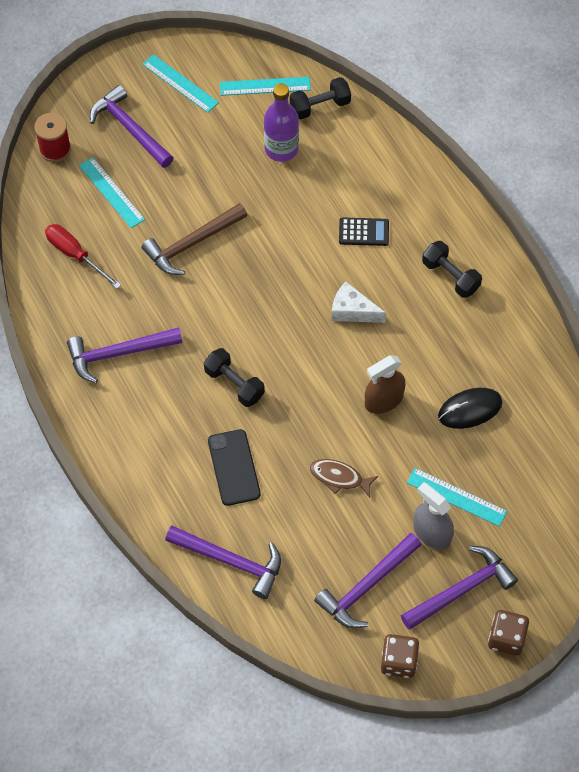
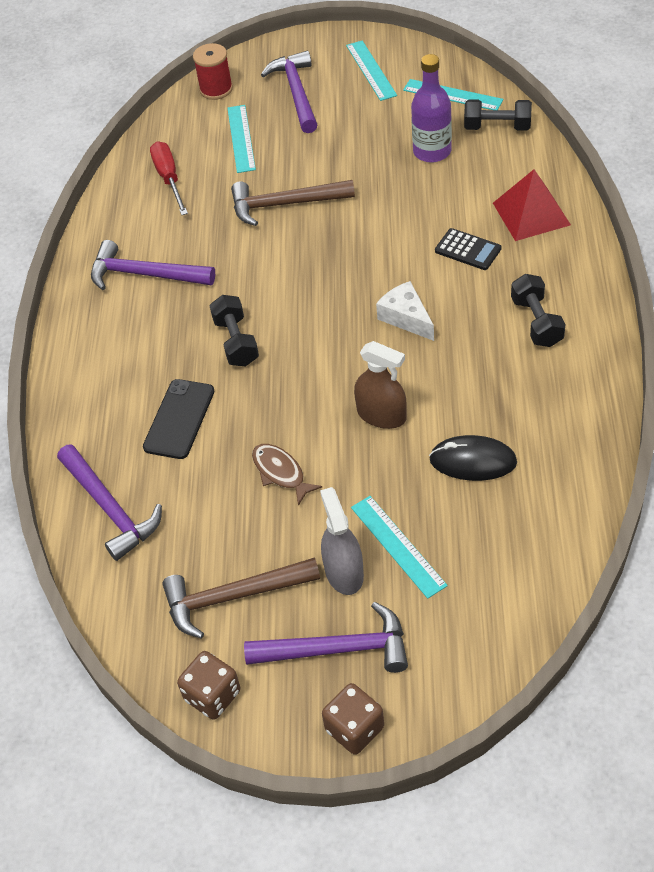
camera: 35 degrees right, 10 degrees down
purple hammer [314,533,422,629] -> brown hammer [162,557,320,639]
brown spray bottle [365,356,406,414] -> brown spray bottle turned 150 degrees counterclockwise [354,341,407,429]
none -> red pyramid [493,169,571,241]

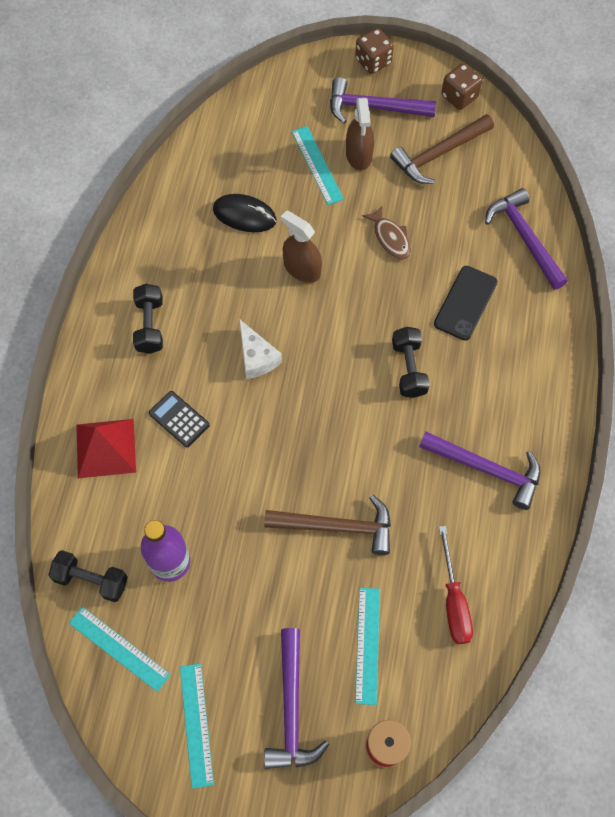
camera: 175 degrees left, 15 degrees up
brown hammer [162,557,320,639] -> brown hammer turned 150 degrees clockwise [390,114,494,184]
grey spray bottle [320,487,364,595] -> brown spray bottle [346,98,374,171]

